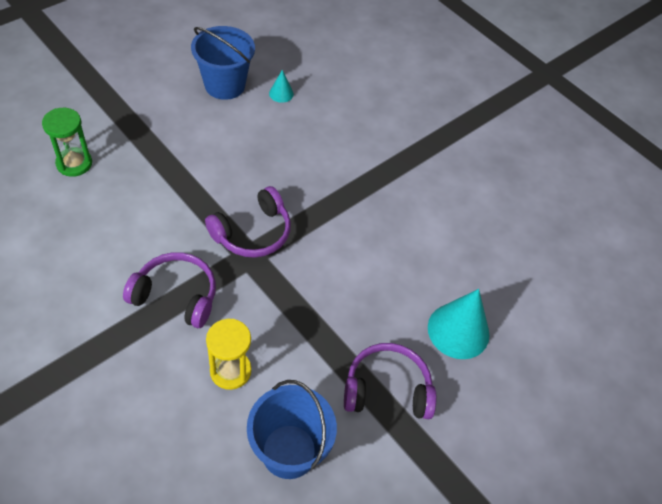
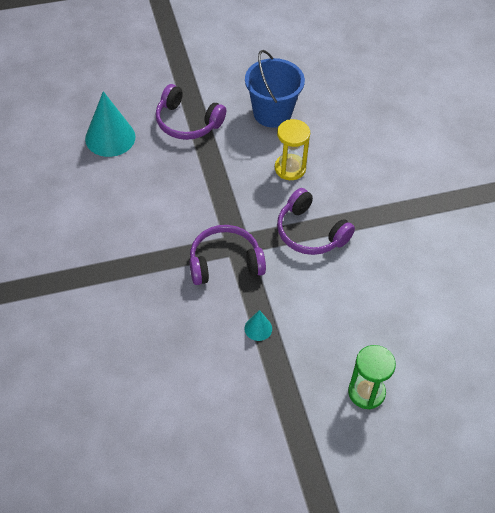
camera: 150 degrees left, 0 degrees up
blue bucket [191,26,255,100] -> none
turquoise cone [269,70,294,103] -> turquoise cone moved to [244,310,272,341]

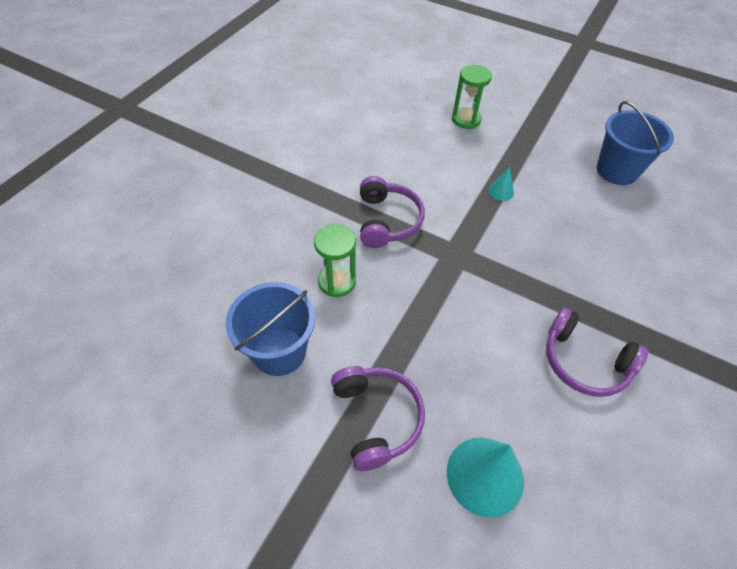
camera: 135 degrees left, 0 degrees up
purple headphones [190,225,266,285] -> purple headphones moved to [546,307,649,397]
yellow hourglass [275,119,310,180] -> green hourglass [314,224,356,297]
none -> blue bucket [596,101,674,185]

